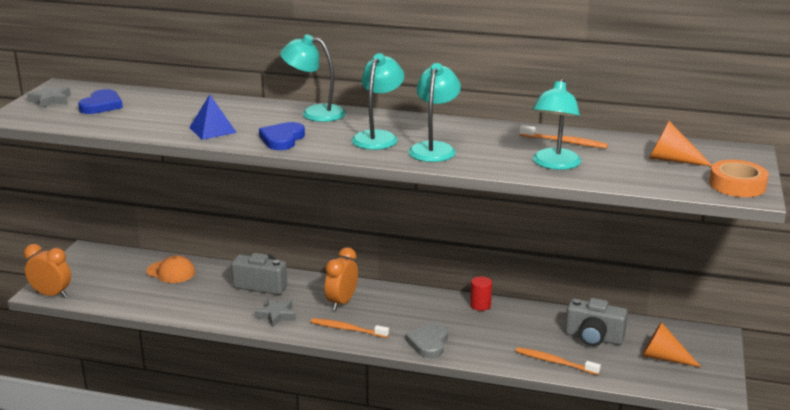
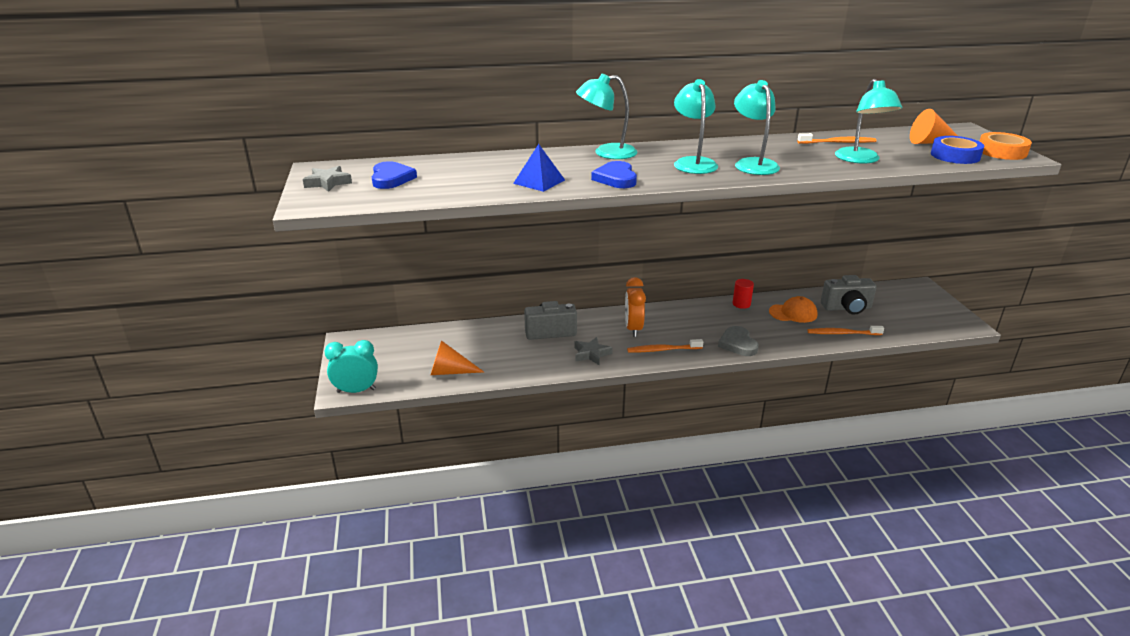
camera: 25 degrees left, 5 degrees up
orange clock [24,244,71,298] -> turquoise clock [324,340,378,393]
orange cap [146,255,195,283] -> orange cap moved to [769,296,818,323]
orange cone [642,322,701,367] -> orange cone moved to [431,340,484,375]
none -> blue tape [931,136,984,164]

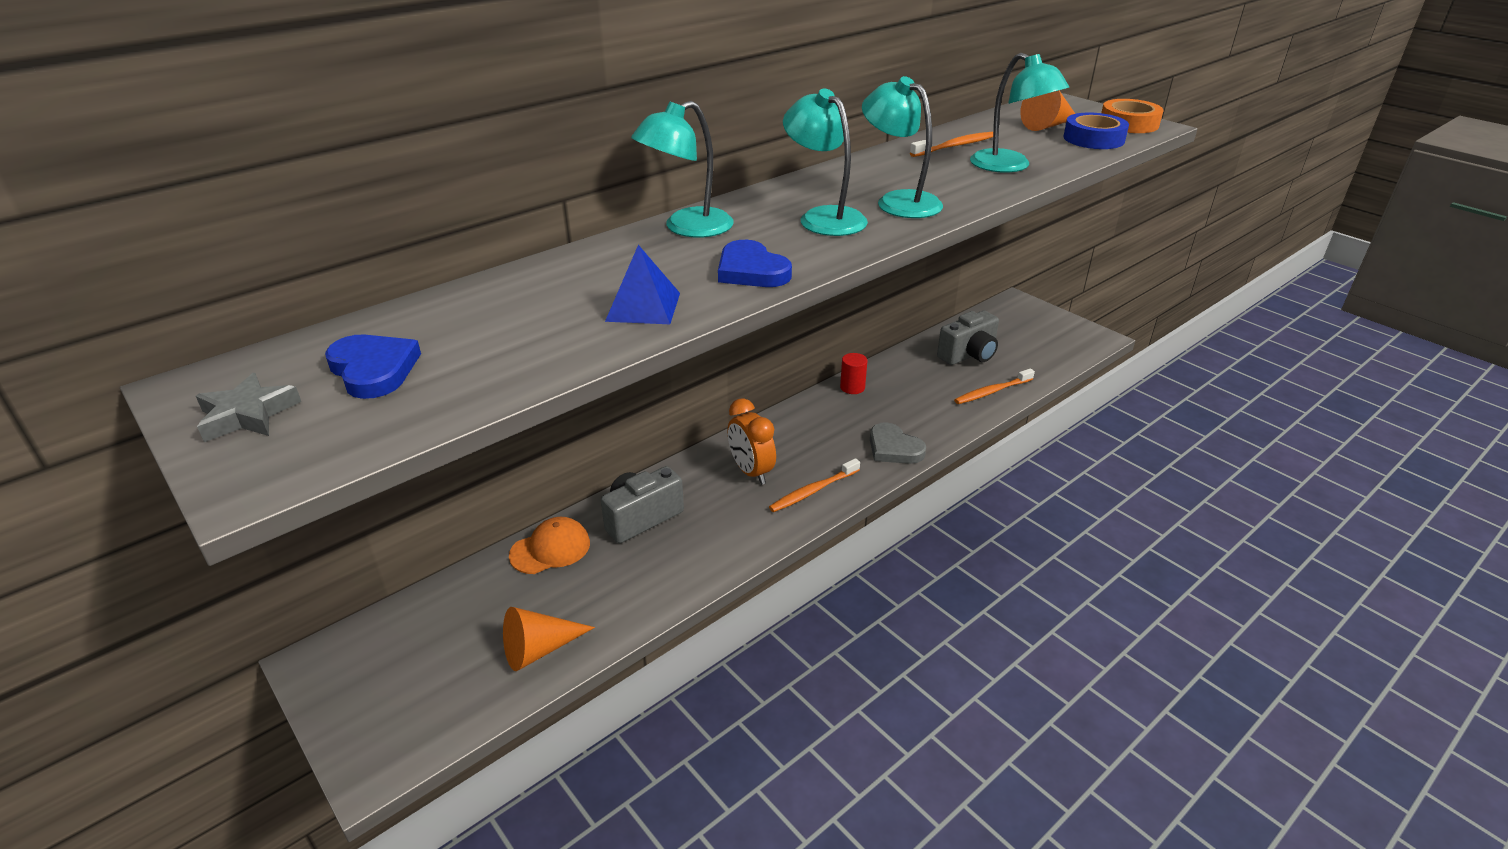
camera: 30 degrees left, 5 degrees up
turquoise clock [324,340,378,393] -> none
grey star [574,337,613,365] -> none
orange cap [769,296,818,323] -> orange cap moved to [509,517,590,574]

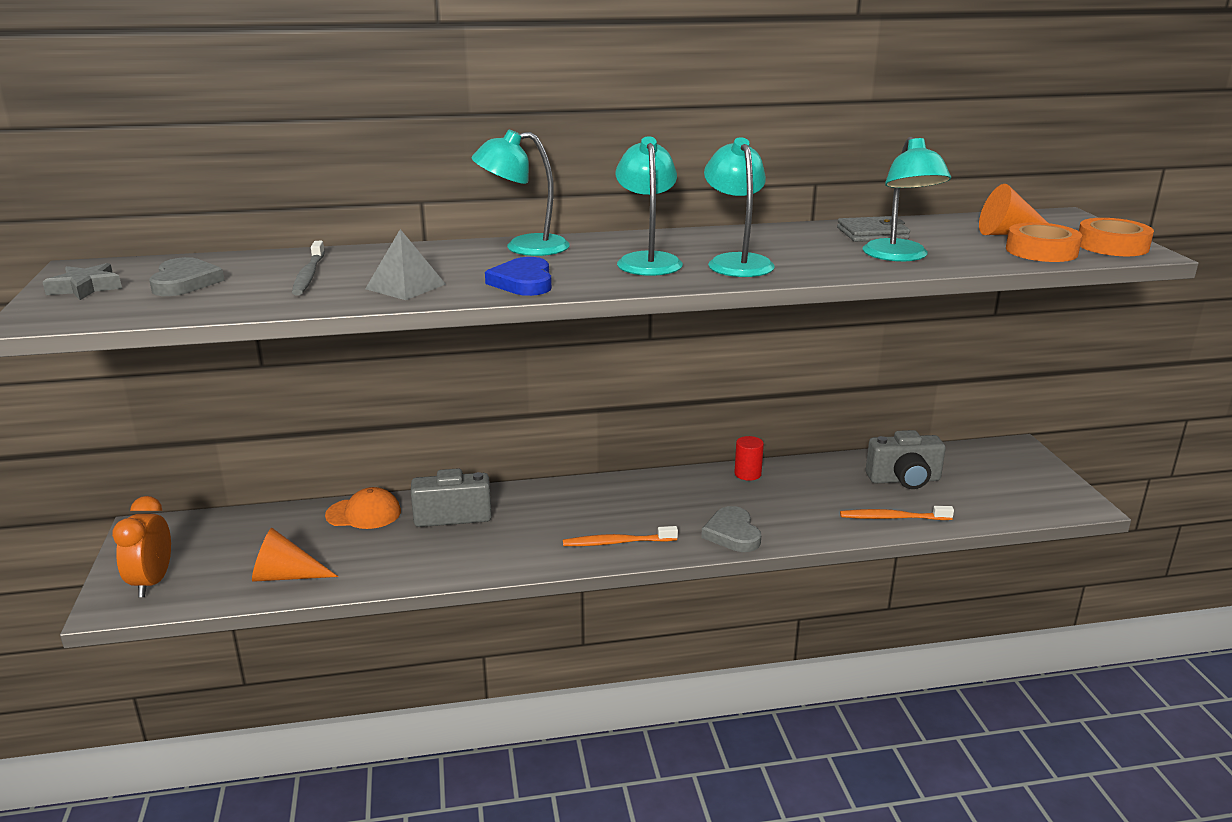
camera: 30 degrees right, 10 degrees down
blue heart [325,334,421,399] -> grey heart [149,257,225,296]
blue pyramid [605,245,680,324] -> grey pyramid [365,229,446,300]
orange clock [728,398,776,485] -> orange clock moved to [112,496,171,597]
orange toothbrush [910,132,993,157] -> grey wallet [837,216,910,242]
blue tape [1063,112,1129,149] -> orange tape [1006,222,1082,262]
none -> grey toothbrush [292,241,325,295]

